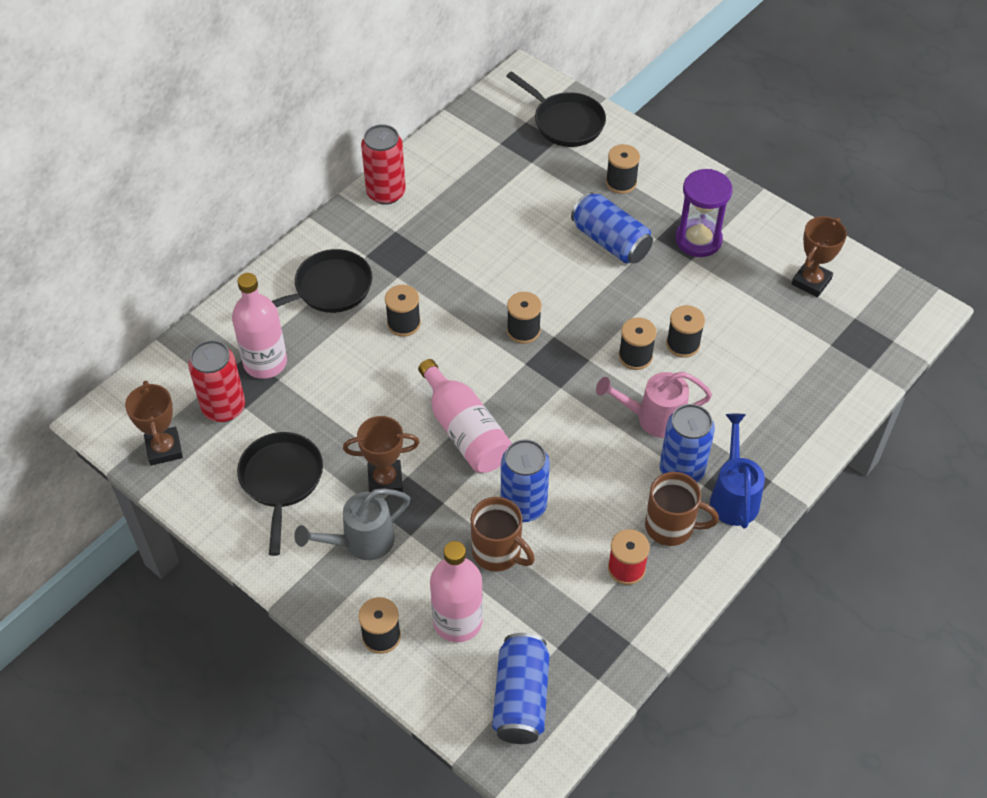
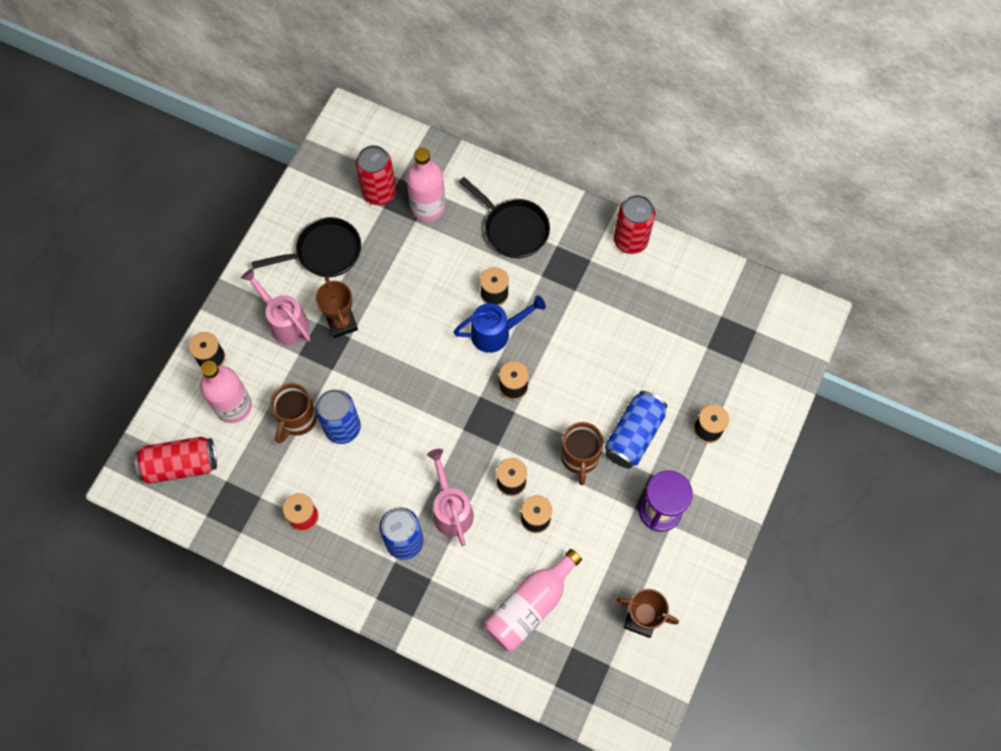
camera: 75 degrees right, 15 degrees up
brown trophy [125,381,183,466] -> none
grey watering can [294,488,410,560] -> pink watering can [241,268,310,345]
pink bottle [418,359,512,473] -> pink bottle moved to [484,549,582,652]
blue can [492,633,550,744] -> red can [134,437,217,484]
black pan [506,71,606,147] -> none
brown mug [645,472,719,546] -> brown mug moved to [561,422,604,485]
blue watering can [710,414,765,528] -> blue watering can moved to [454,295,546,353]

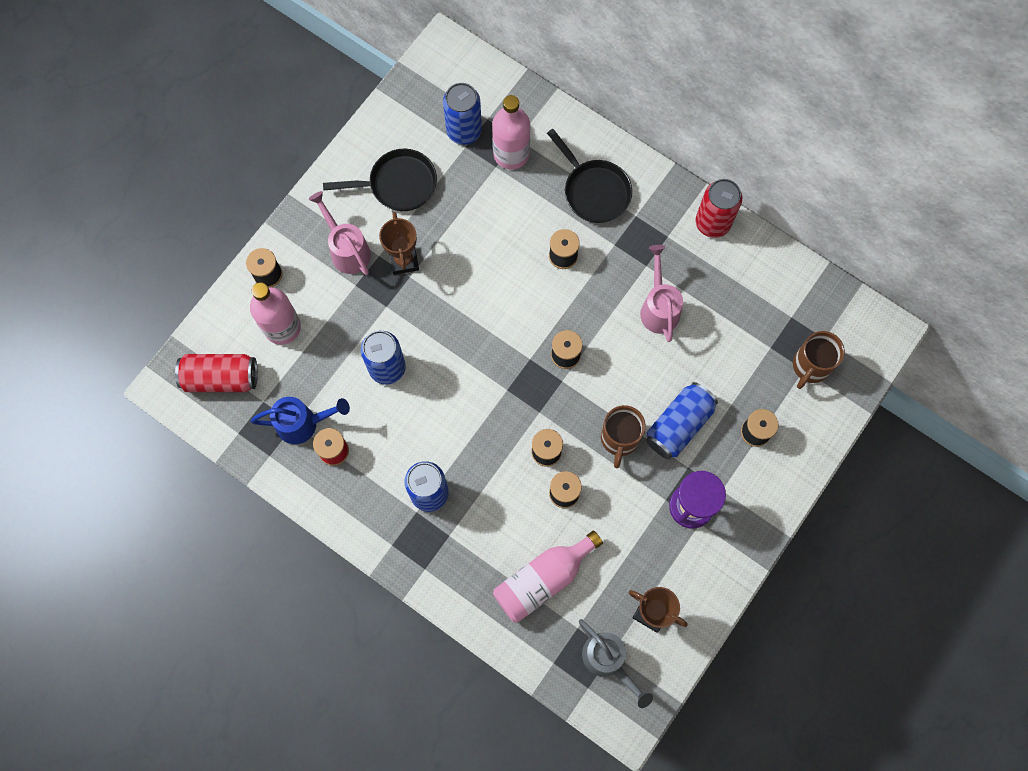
camera: 10 degrees right, 5 degrees up
brown mug [270,383,317,443] -> brown mug moved to [793,331,845,389]
red can [356,145,396,206] -> blue can [443,83,482,145]
pink watering can [427,449,474,546] -> pink watering can moved to [640,245,683,342]
blue watering can [454,295,546,353] -> blue watering can moved to [251,397,350,444]
none -> grey watering can [579,619,653,708]

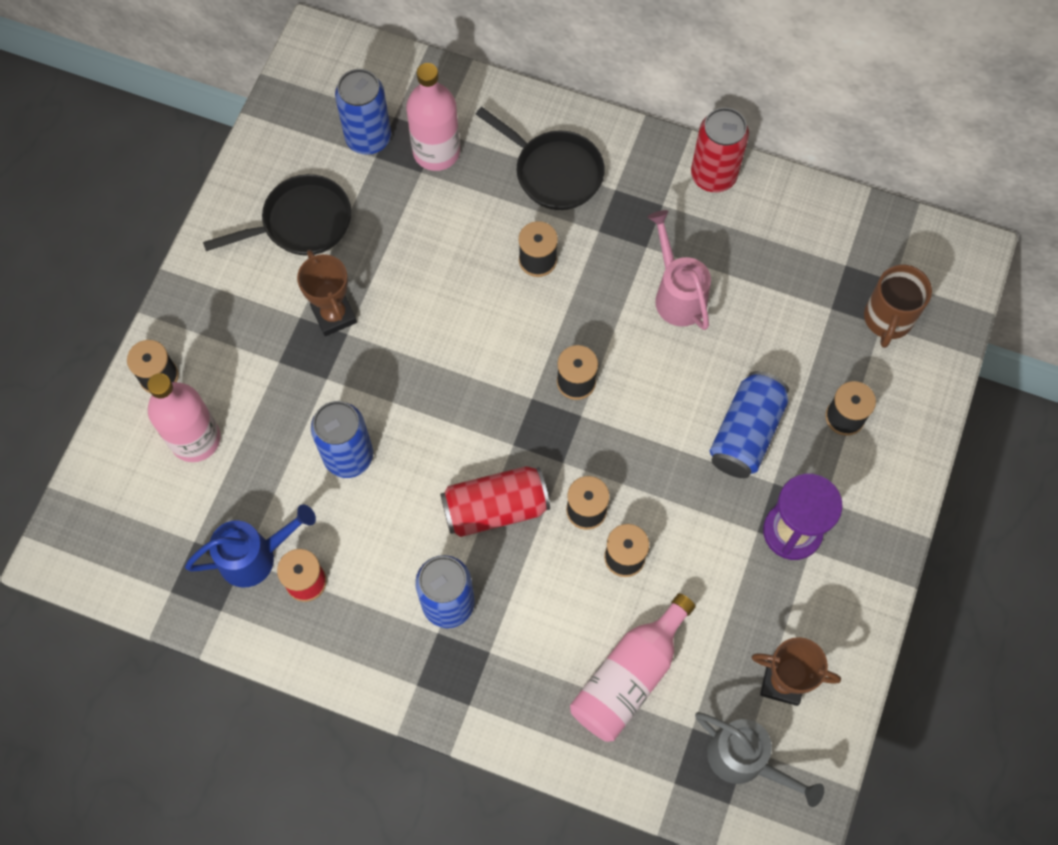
camera: 15 degrees left, 5 degrees down
red can [175,354,258,392] -> red can moved to [440,466,550,537]
pink watering can [309,191,371,275] -> none
brown mug [601,405,646,468] -> none

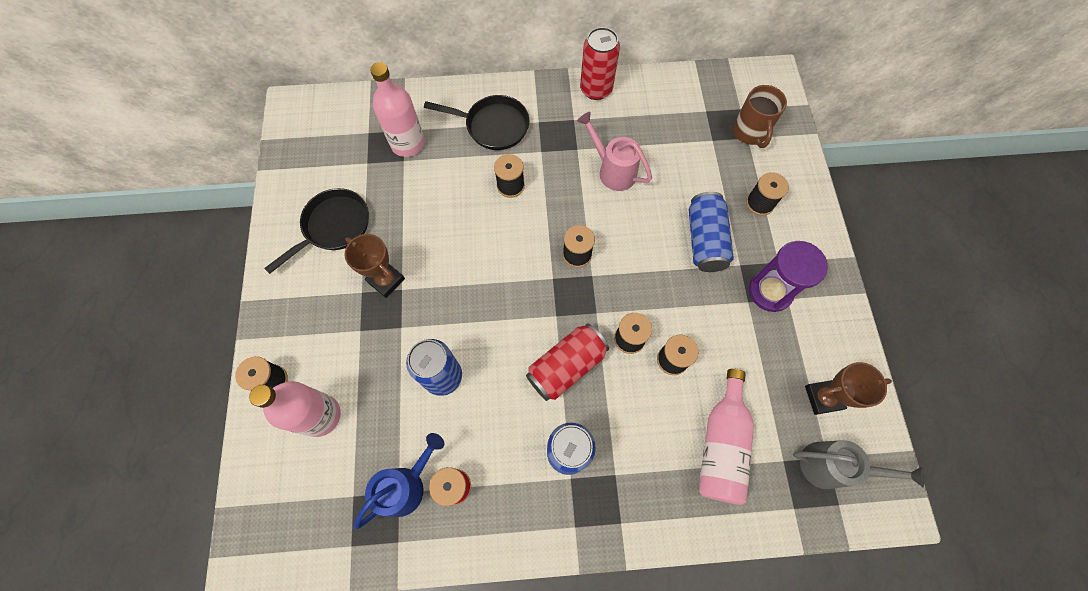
camera: 25 degrees left, 0 degrees up
blue can [335,69,391,155] -> none

